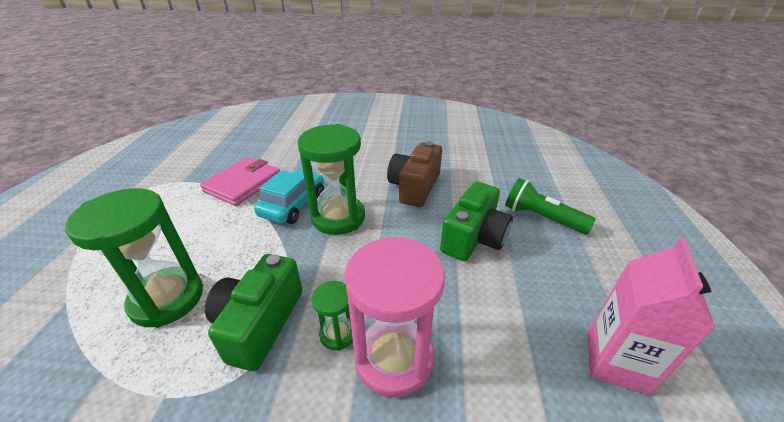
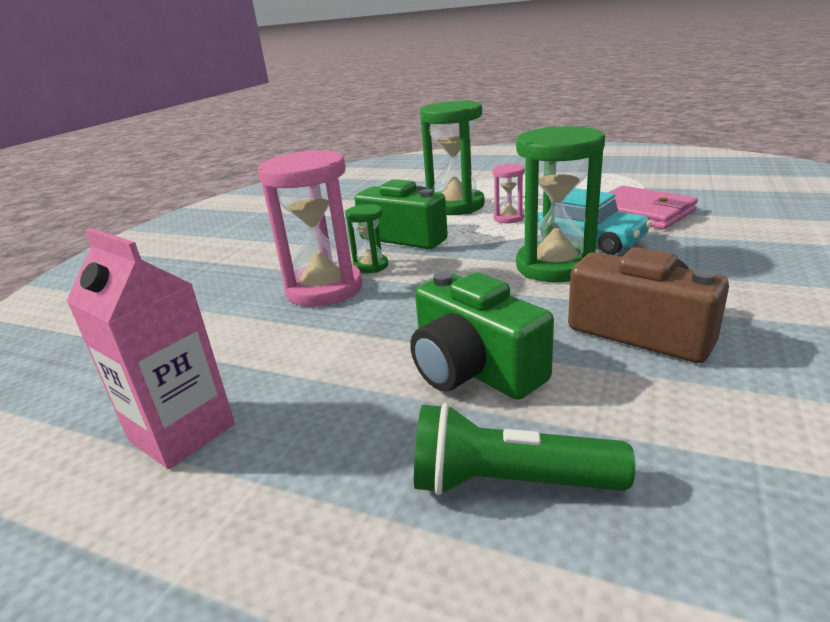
camera: 110 degrees right, 10 degrees down
green flashlight [505,178,596,234] -> green flashlight turned 135 degrees counterclockwise [414,403,635,495]
none -> pink hourglass [493,163,525,223]

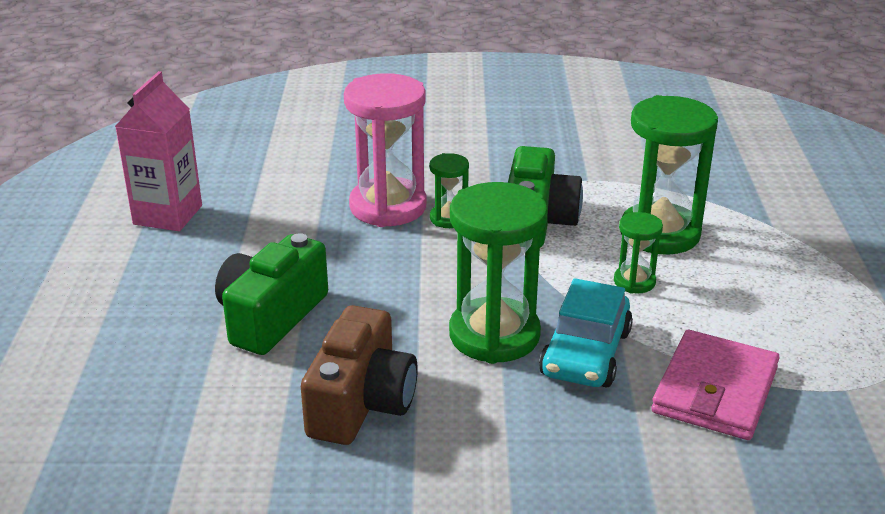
camera: 65 degrees right, 5 degrees up
green flashlight [414,403,635,495] -> none
pink hourglass [493,163,525,223] -> green hourglass [614,212,663,294]

